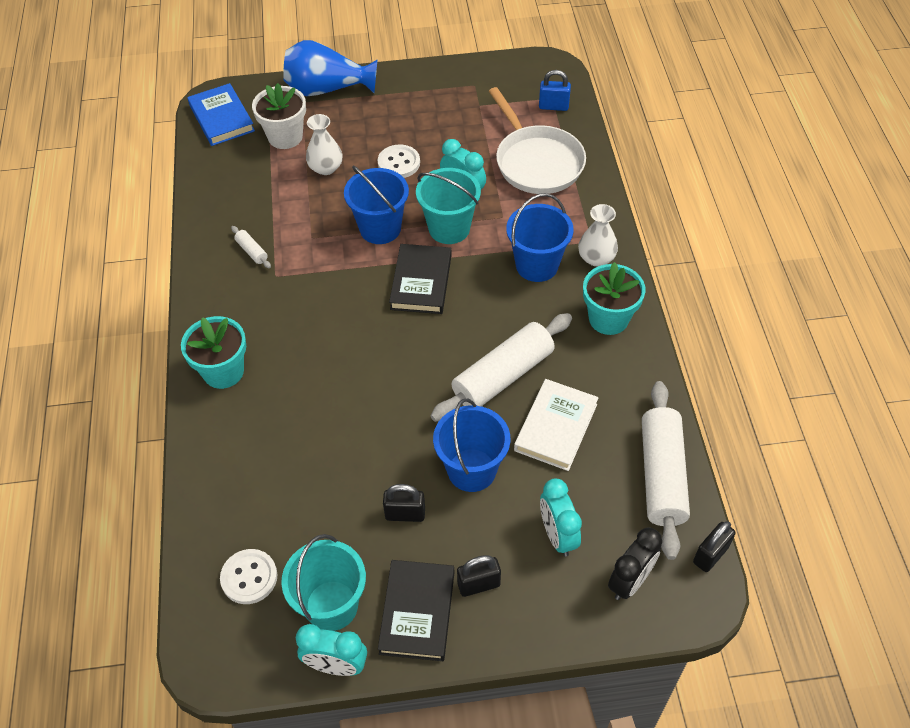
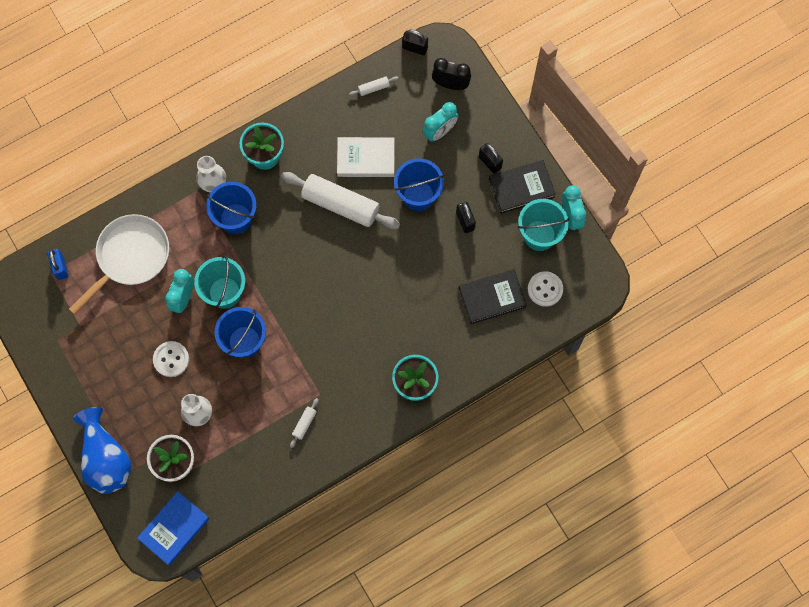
camera: 115 degrees left, 20 degrees up
black book [389,244,452,314] -> black book moved to [459,269,527,324]
white rolling pin [642,381,690,560] -> white rolling pin [349,76,399,96], size x0.41

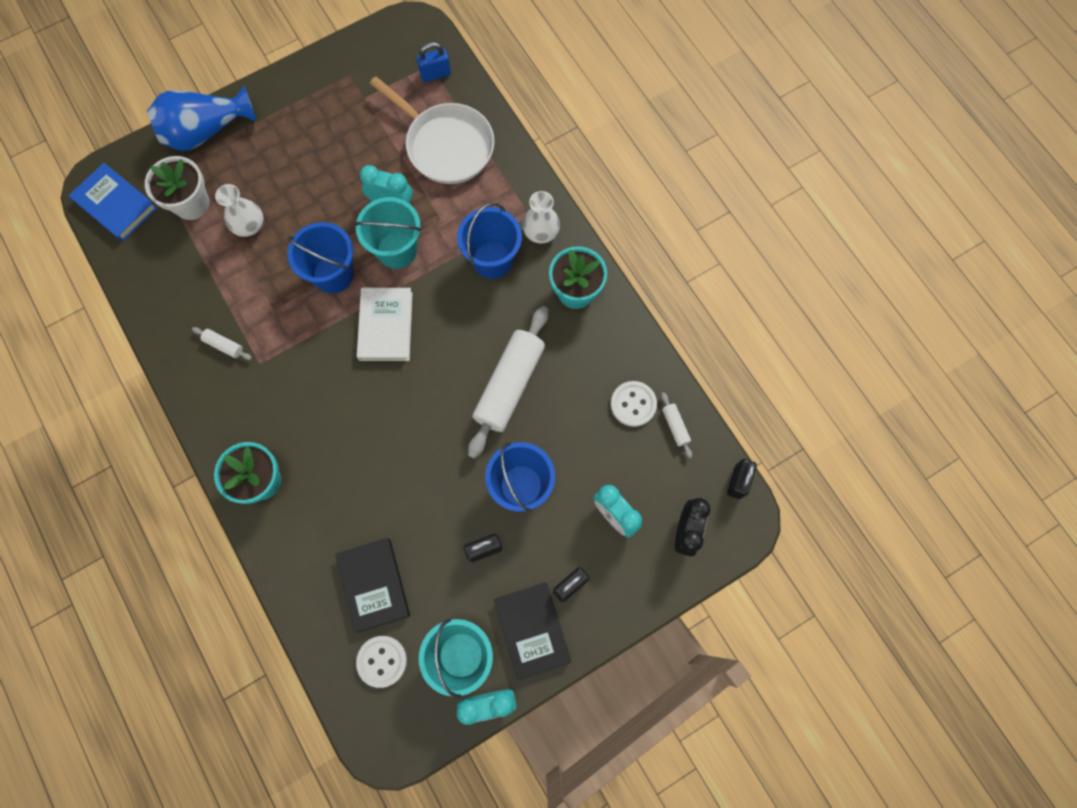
camera: 90 degrees right, 0 degrees up
white button [153,341,189,377] -> white button moved to [611,381,657,427]
white book [337,137,395,177] -> white book moved to [357,288,413,361]

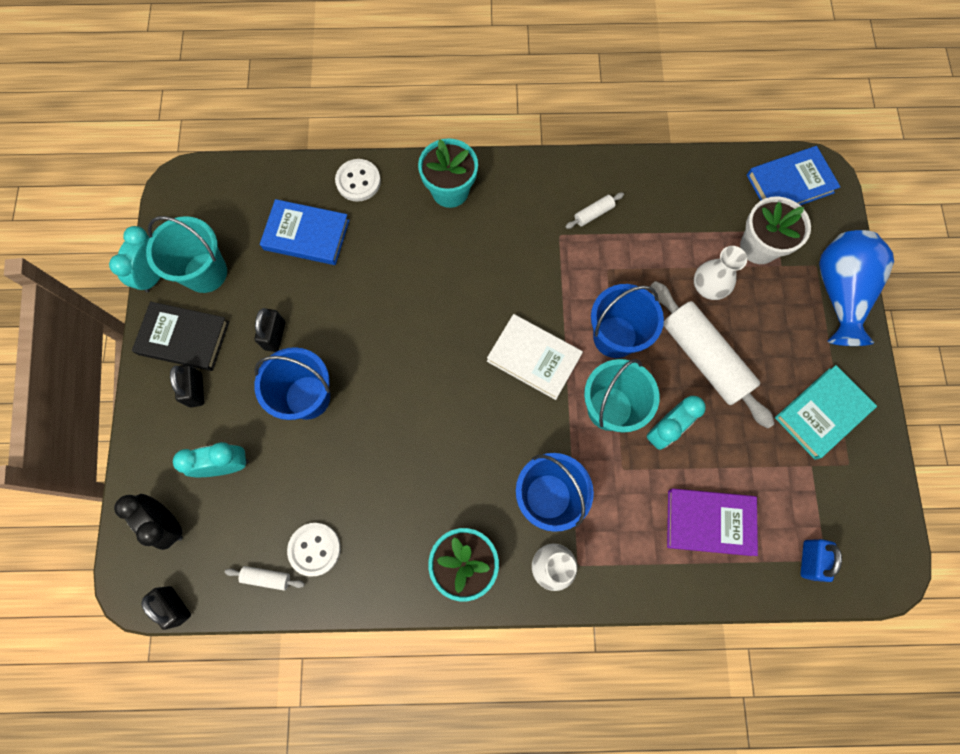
camera: 120 degrees right, 0 degrees up
black book [335,538,410,633] -> blue book [260,199,349,265]
white button [356,636,407,688] -> white button moved to [335,159,381,202]
white pan [369,77,494,184] -> purple book [667,489,758,556]
white rolling pin [468,306,548,459] -> white rolling pin moved to [650,281,774,428]
none -> turquoise book [775,365,877,460]

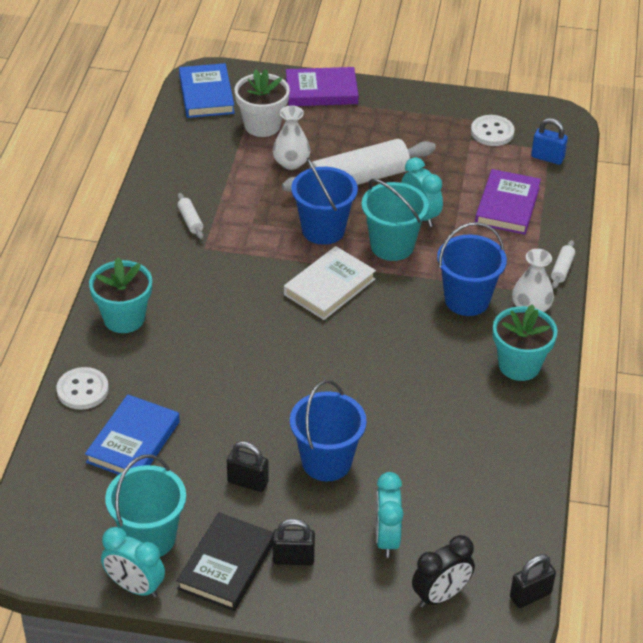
camera: 80 degrees left, 30 degrees down
white rolling pin [225,566,305,591] -> white rolling pin moved to [551,240,575,288]
white button [287,523,341,577] -> white button moved to [471,115,515,146]
turquoise book [775,365,877,460] -> none
blue vase [819,230,894,346] -> purple book [286,67,358,106]

